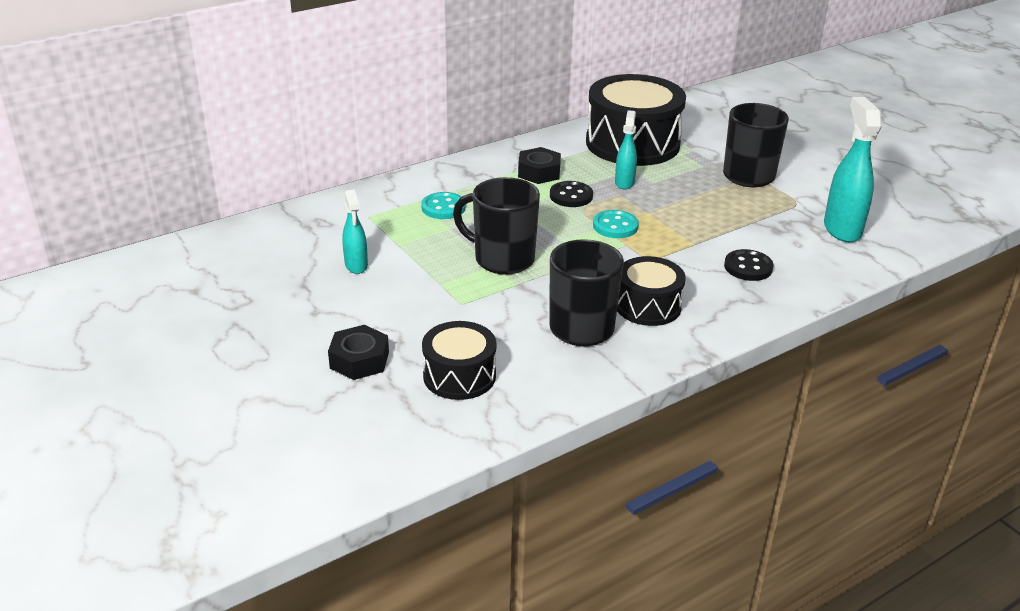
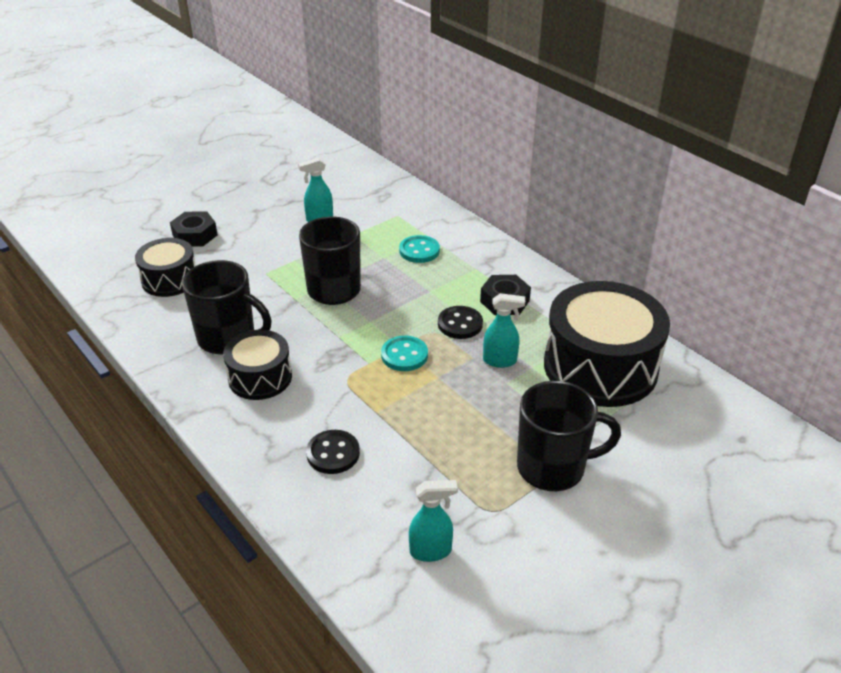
camera: 85 degrees right, 5 degrees up
turquoise spray bottle [824,97,882,243] -> turquoise spray bottle [409,480,458,562], size x0.59

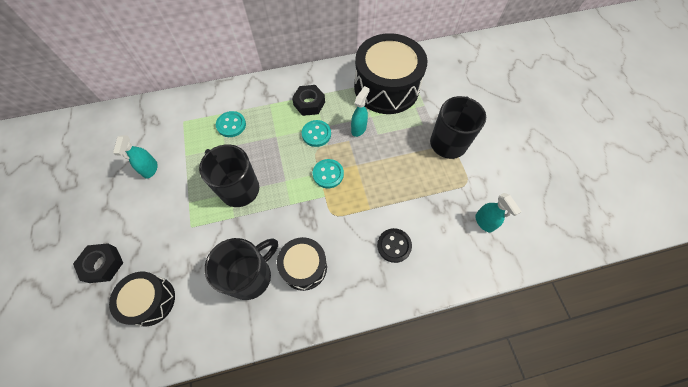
camera: 65 degrees left, 25 degrees up
turquoise spray bottle [409,480,458,562] -> turquoise spray bottle turned 135 degrees clockwise [475,193,522,232]
black button [438,306,483,339] -> turquoise button [302,120,331,147]

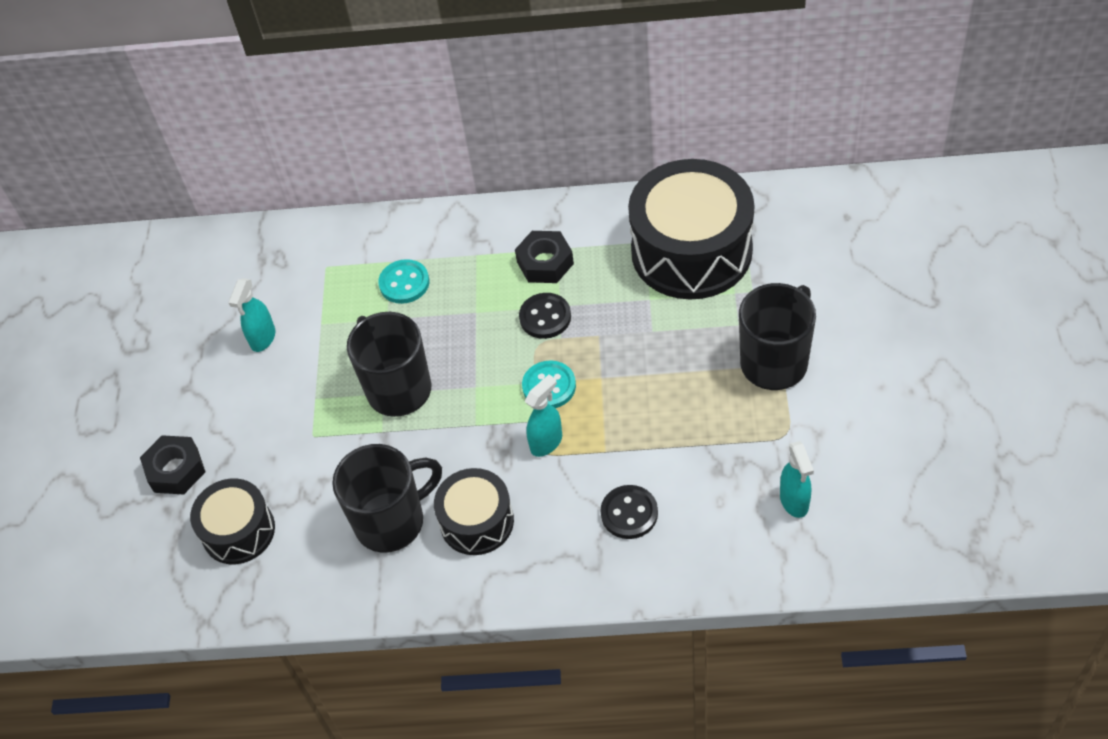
camera: 20 degrees right, 10 degrees down
turquoise button [302,120,331,147] -> black button [519,293,571,339]
turquoise spray bottle [351,86,370,137] -> turquoise spray bottle moved to [525,374,562,457]

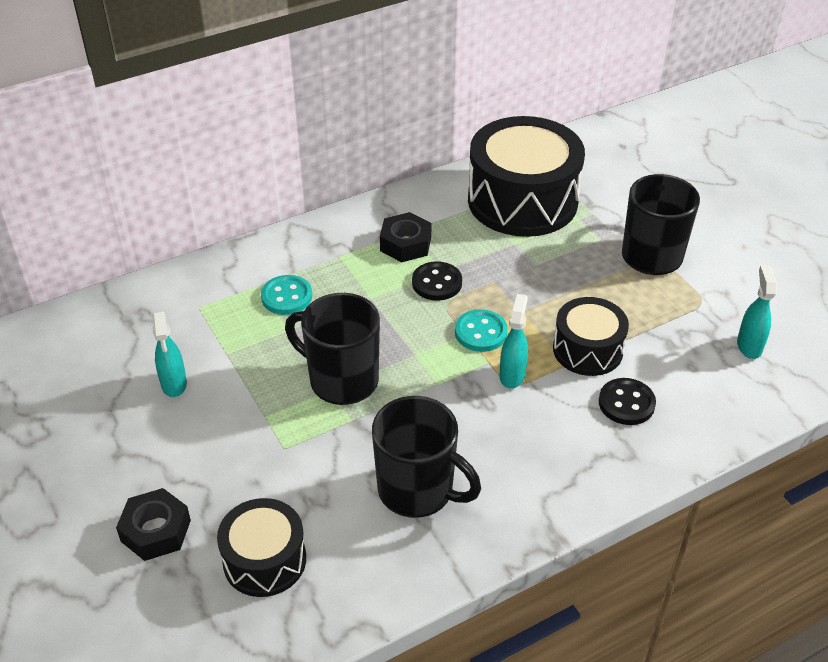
camera: 35 degrees left, 10 degrees down
black mug [332,444,442,553] -> black mug turned 90 degrees clockwise [372,396,481,518]
black drum [434,468,514,555] -> black drum moved to [553,297,629,376]
turquoise spray bottle [780,441,814,518] -> turquoise spray bottle turned 135 degrees counterclockwise [737,266,777,359]

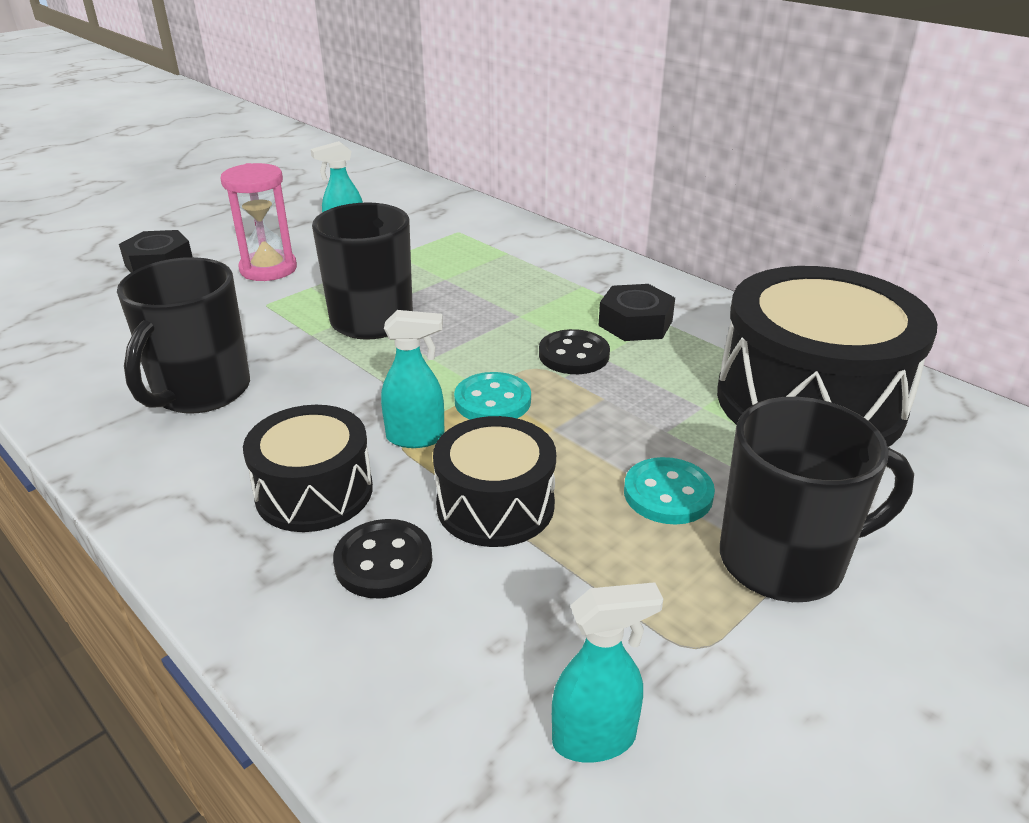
camera: 75 degrees right, 10 degrees down
black drum [217,498,306,597] -> black drum moved to [243,405,373,532]
turquoise button [261,275,312,315] -> turquoise button moved to [624,457,715,525]
none -> pink hourglass [220,163,297,281]

